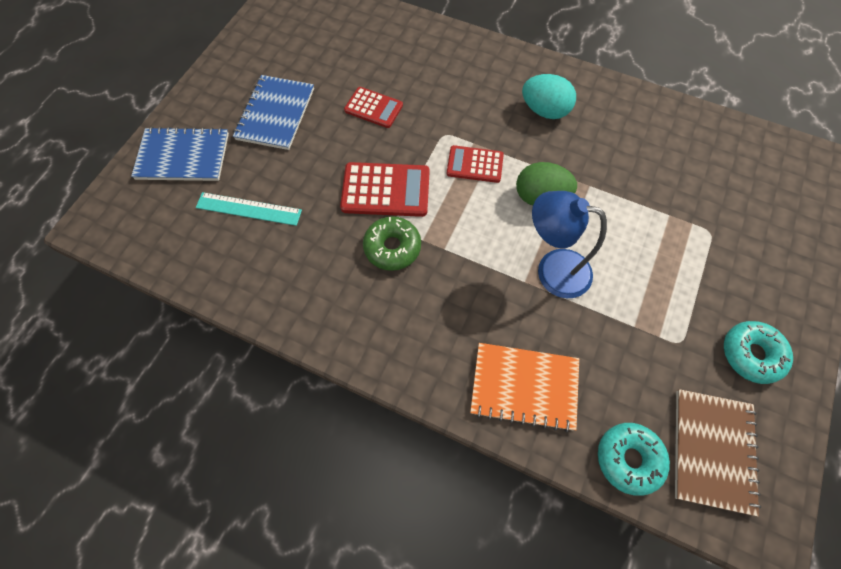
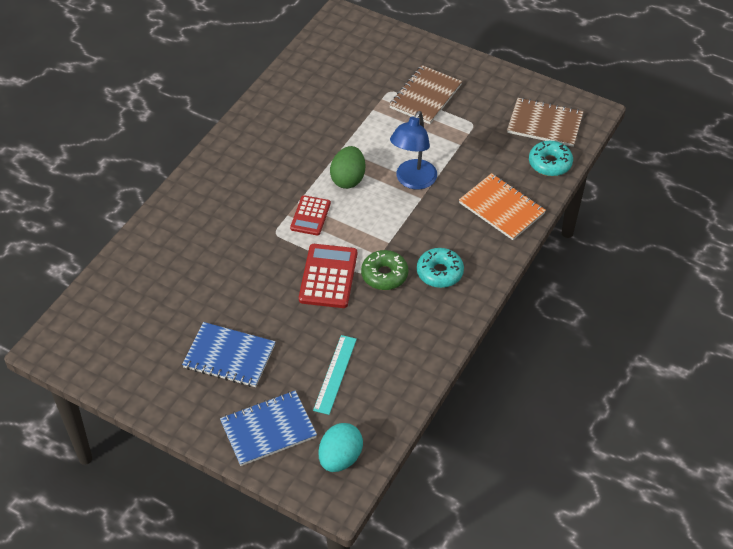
camera: 85 degrees left, 15 degrees down
blue notebook [131,127,229,181] -> blue notebook turned 60 degrees clockwise [220,391,317,466]
red calculator [344,87,403,128] -> none
orange notebook [470,343,579,432] -> orange notebook turned 60 degrees counterclockwise [459,173,546,240]
turquoise egg [522,74,576,119] -> turquoise egg moved to [319,423,363,472]
turquoise donut [724,321,793,384] -> turquoise donut moved to [417,248,464,288]
none -> brown notebook [389,65,462,124]

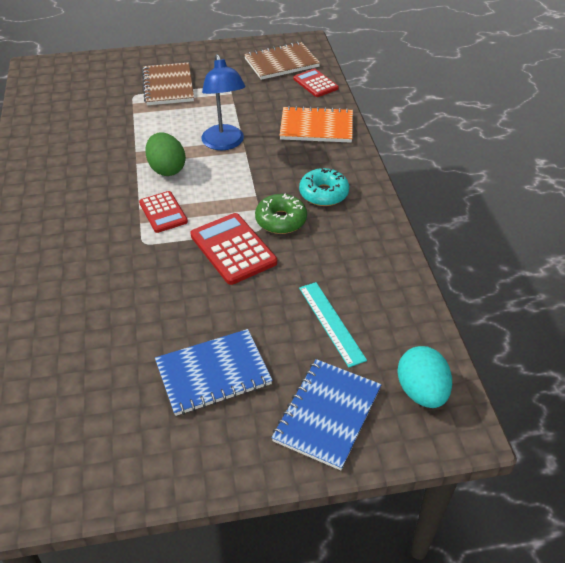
camera: 40 degrees left, 5 degrees down
turquoise donut [529,141,573,176] -> red calculator [293,69,339,97]

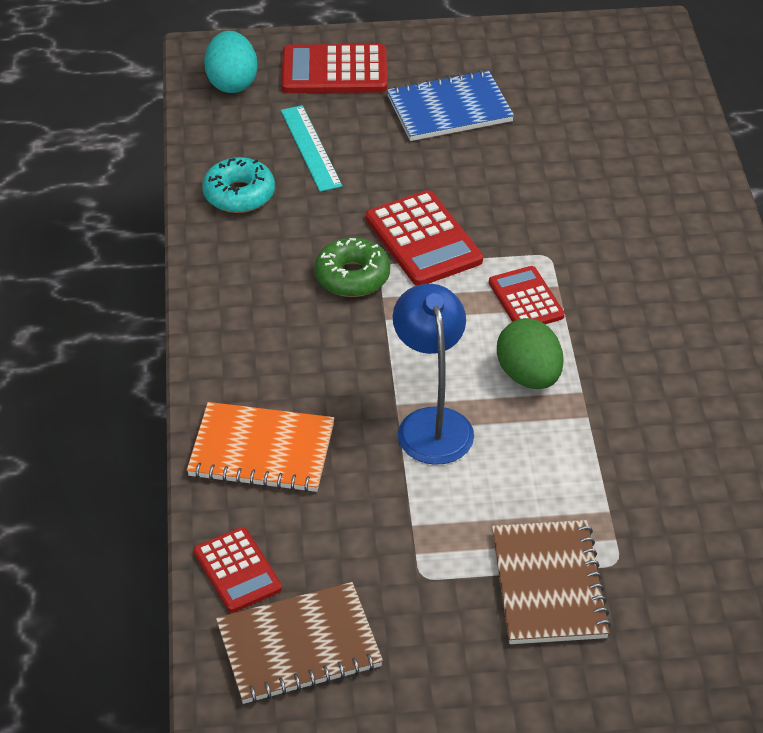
camera: 175 degrees left, 0 degrees up
blue notebook [272,359,381,470] -> red calculator [281,44,387,93]
turquoise donut [299,168,349,206] -> turquoise donut moved to [202,157,275,213]

